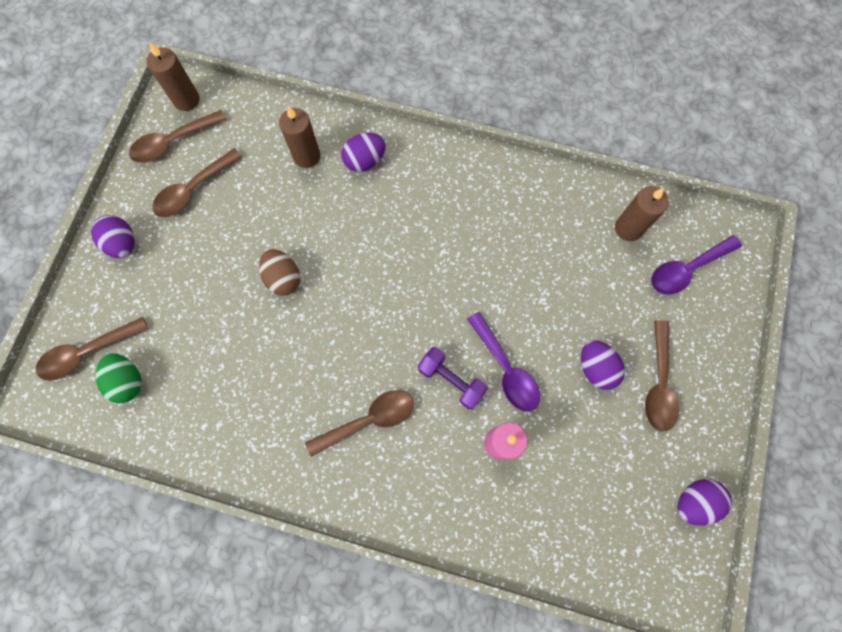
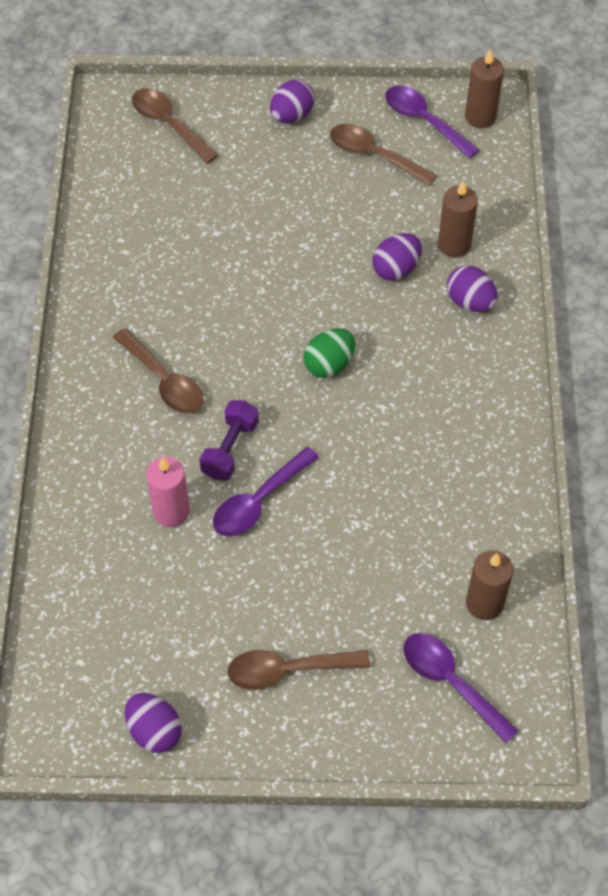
camera: 75 degrees right, 15 degrees down
green egg [96,353,142,403] -> green egg moved to [304,328,355,378]
brown spoon [129,110,227,163] -> purple spoon [385,86,479,159]
brown egg [259,249,300,296] -> none
purple egg [581,340,625,390] -> purple egg moved to [373,233,422,281]

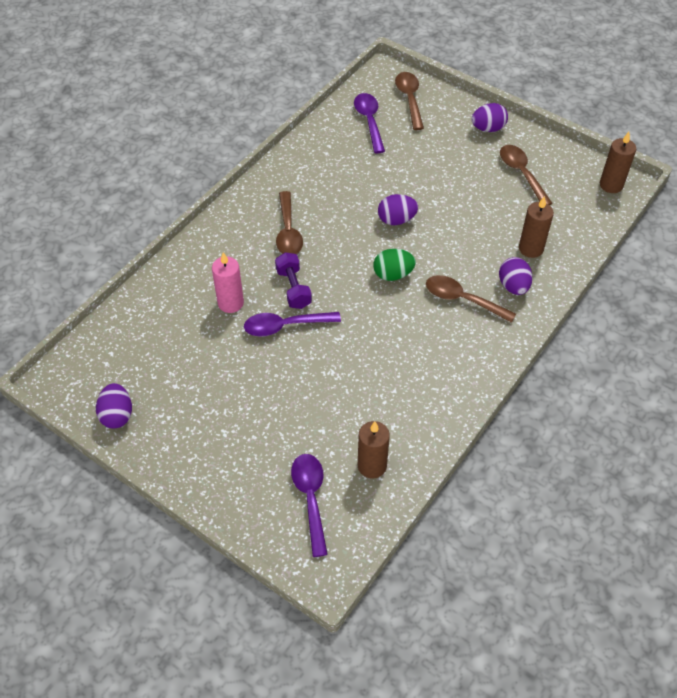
camera: 35 degrees right, 5 degrees down
purple dumbbell [199,400,259,481] -> purple dumbbell turned 75 degrees counterclockwise [275,252,312,309]
brown spoon [227,650,370,690] -> brown spoon moved to [426,275,516,323]
purple egg [373,233,422,281] -> purple egg moved to [378,194,418,225]
purple spoon [385,86,479,159] -> purple spoon moved to [354,93,385,153]

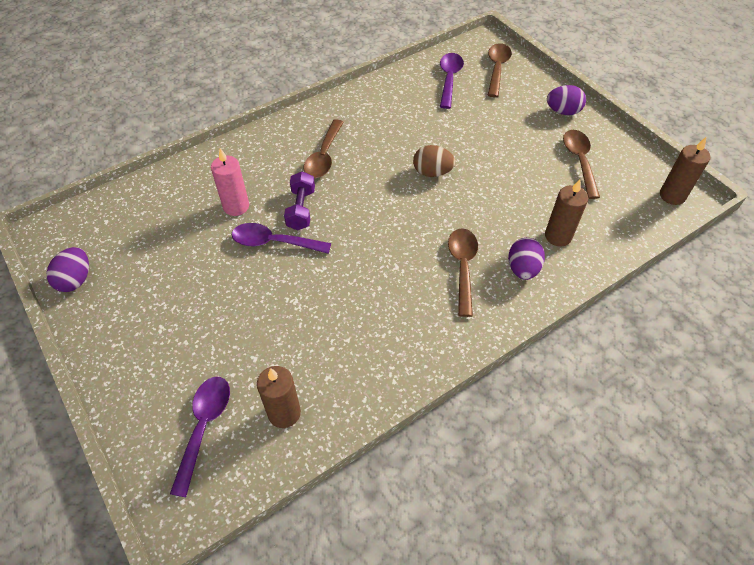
camera: 20 degrees right, 0 degrees up
green egg [373,249,416,281] -> none
purple egg [378,194,418,225] -> brown egg [413,145,455,177]
brown spoon [426,275,516,323] -> brown spoon turned 45 degrees clockwise [448,228,478,317]

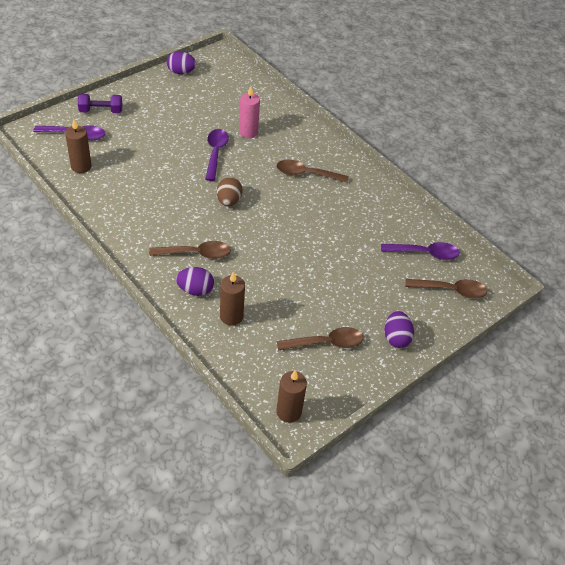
camera: 80 degrees right, 5 degrees down
purple dumbbell [284,171,315,230] -> purple dumbbell moved to [78,94,122,113]
brown egg [413,145,455,177] -> brown egg moved to [217,177,243,206]

